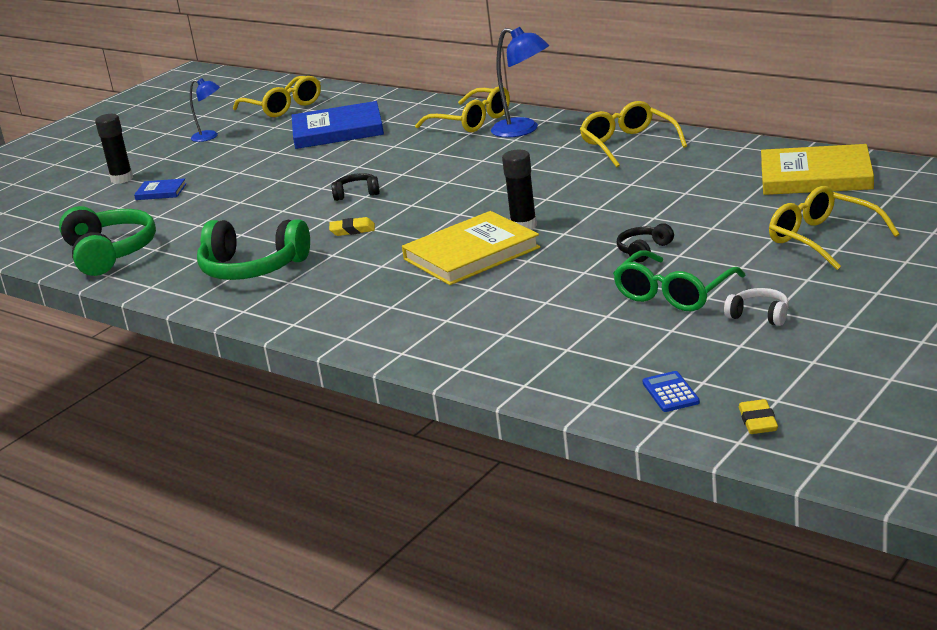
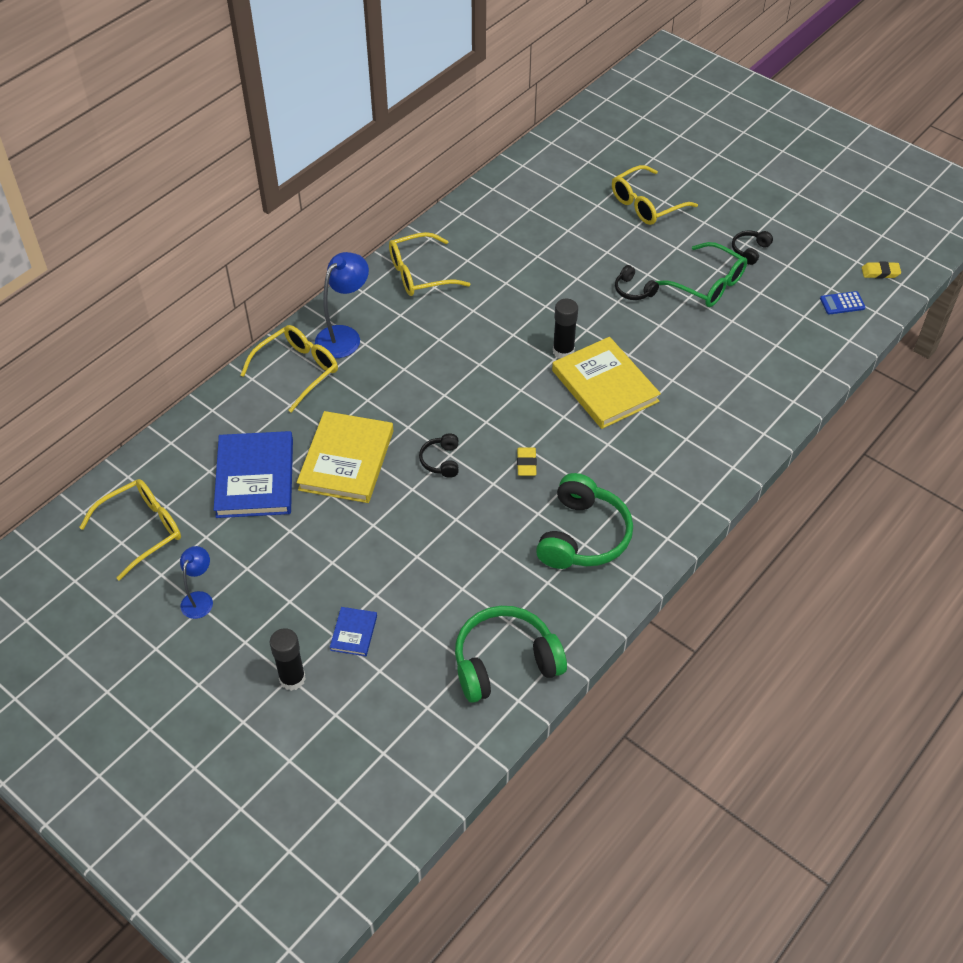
camera: 90 degrees left, 25 degrees up
white headphones [724,288,789,326] -> black headphones [732,231,773,265]
yellow book [761,144,874,195] -> yellow book moved to [297,411,393,503]

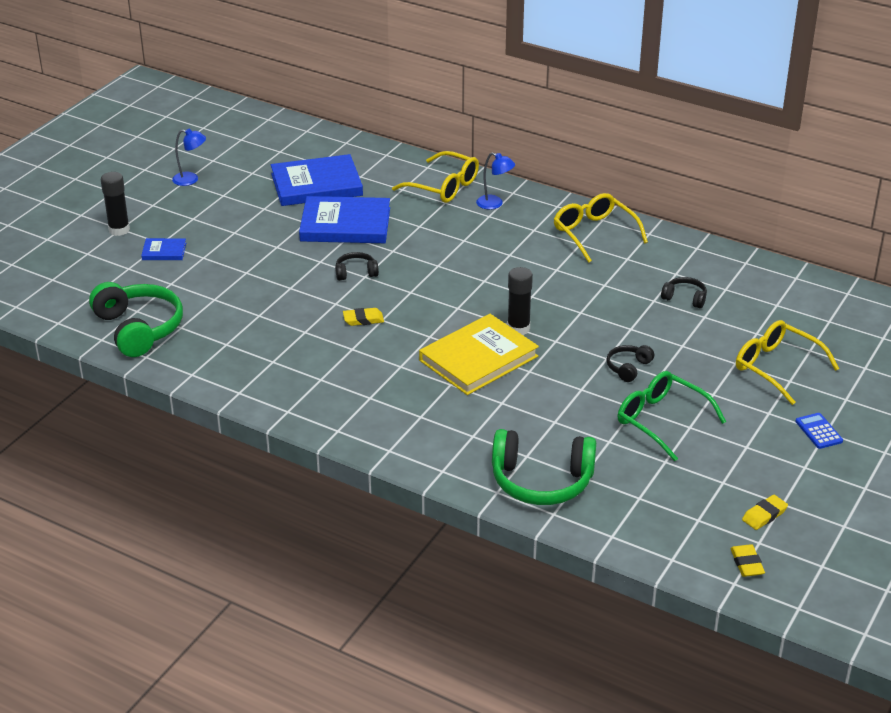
camera: 80 degrees right, 15 degrees down
yellow glasses [79,479,181,581] -> none
yellow book [297,411,393,503] -> blue book [299,196,390,243]
blue lamp [315,252,369,358] -> blue lamp [476,153,515,210], size x0.61
green headphones [536,473,633,569] -> green headphones moved to [492,429,596,505]
green glasses [656,242,747,307] -> green glasses turned 105 degrees clockwise [618,371,726,461]
black headphones [732,231,773,265] -> black headphones moved to [661,277,707,308]
blue calculator [820,291,865,315] -> blue calculator moved to [795,413,843,449]
none -> yellow eraser [742,495,788,530]

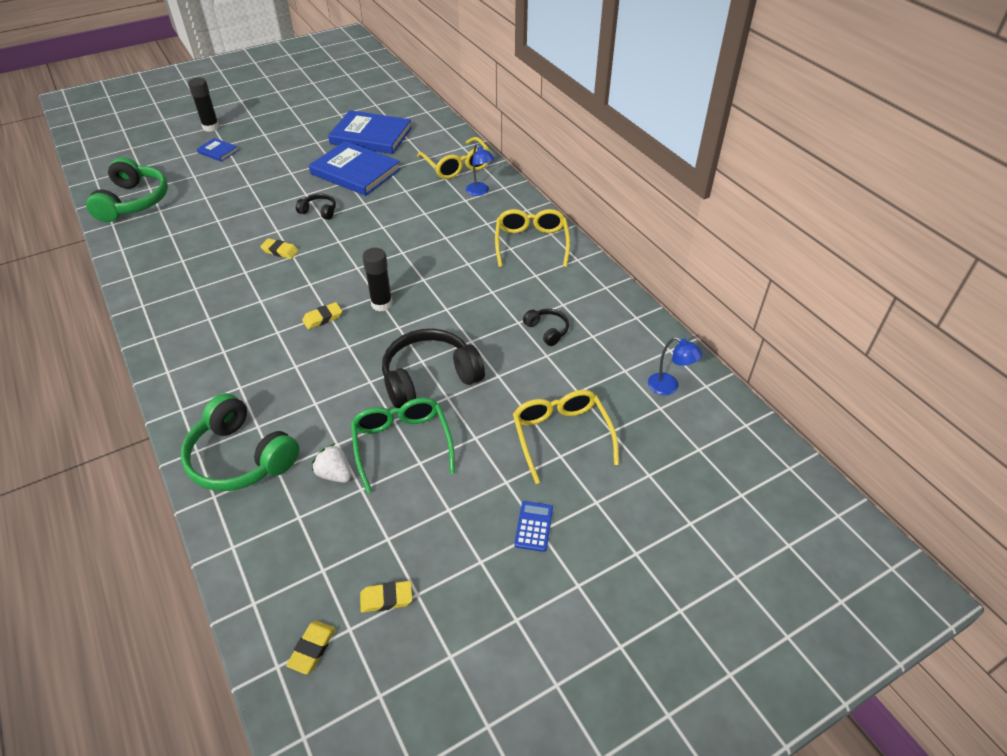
camera: 30 degrees right, 10 degrees up
blue lamp [172,129,206,186] -> blue lamp moved to [648,337,702,395]
yellow book [419,314,539,395] -> yellow eraser [302,302,342,329]
black headphones [606,345,654,382] -> black headphones [382,329,485,408], size x2.08
none -> white strawberry [312,443,351,483]

